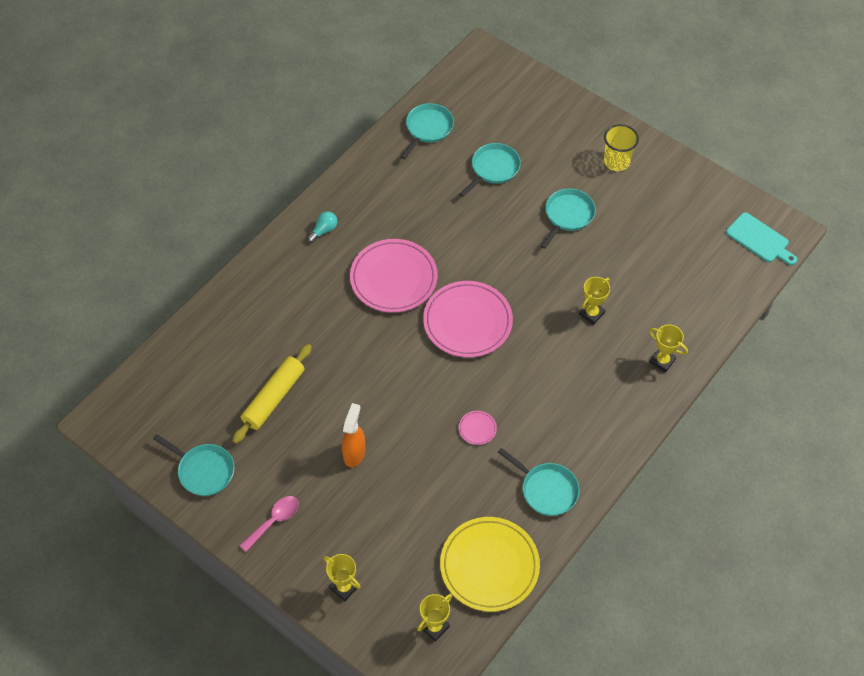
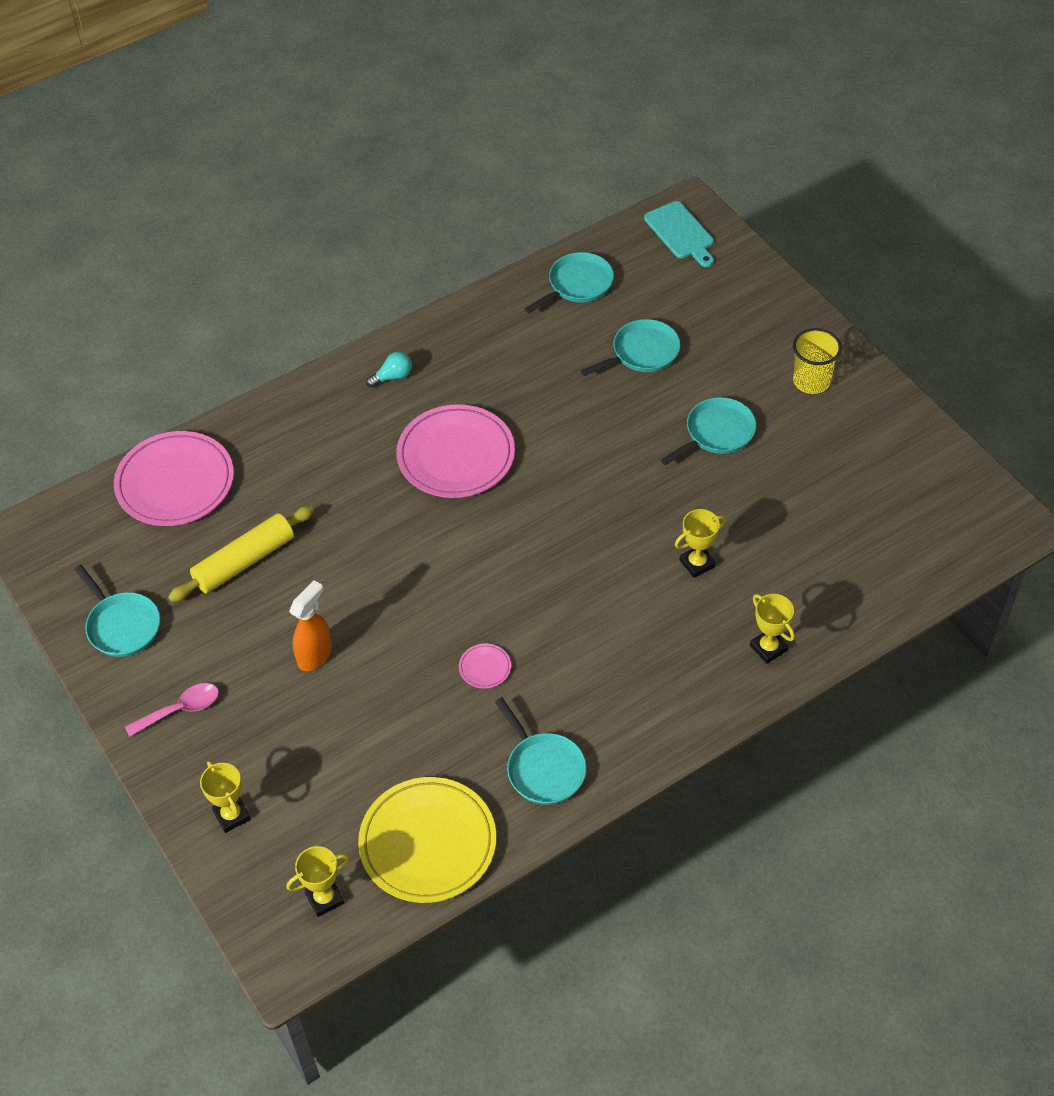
camera: 20 degrees right, 5 degrees down
pink plate [423,281,513,358] -> pink plate moved to [114,431,234,526]
turquoise cutting board [726,213,797,265] -> turquoise cutting board moved to [644,201,714,267]

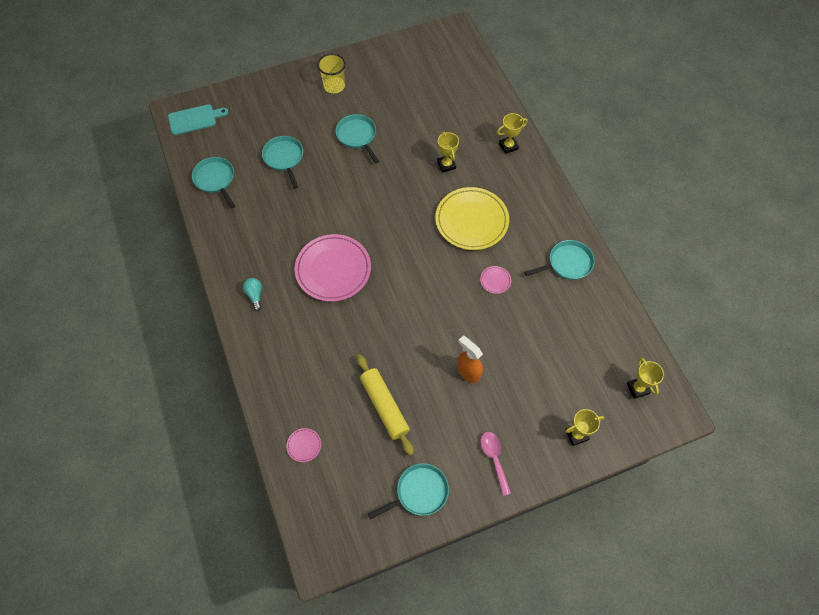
camera: 80 degrees left, 10 degrees up
pink plate [114,431,234,526] -> pink plate [286,428,321,462], size x0.41
yellow plate [358,777,496,903] -> yellow plate moved to [435,187,509,250]

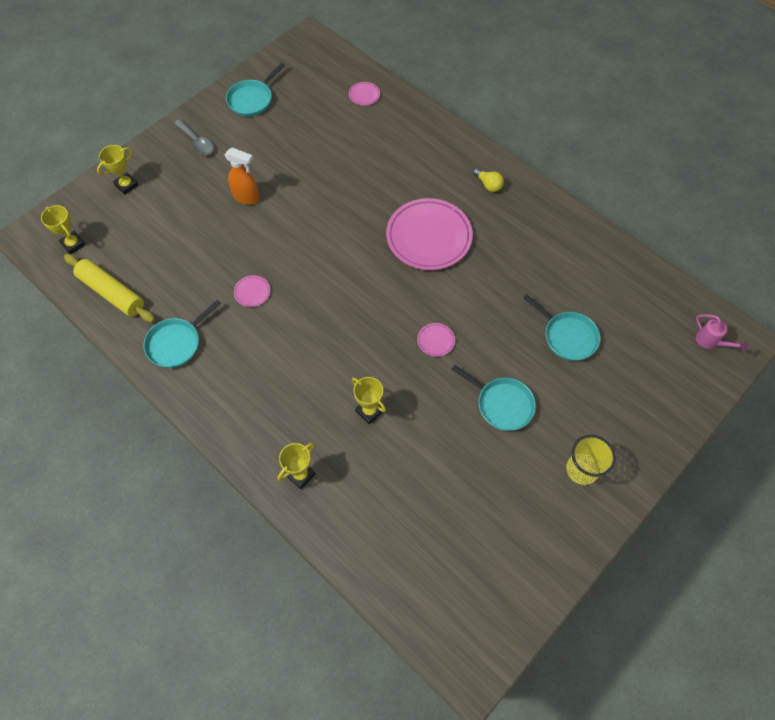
camera: 155 degrees right, 0 degrees up
turquoise cutting board [168,104,228,135] -> pink watering can [696,314,748,351]
turquoise pan [192,157,235,209] -> none
turquoise light bulb [243,278,262,311] -> yellow light bulb [473,168,504,192]
yellow rolling pin [357,354,414,456] -> yellow rolling pin moved to [64,254,155,323]
yellow plate [435,187,509,250] -> none
pink spoon [480,432,511,496] -> grey spoon [174,119,214,155]
none -> pink plate [417,323,455,357]

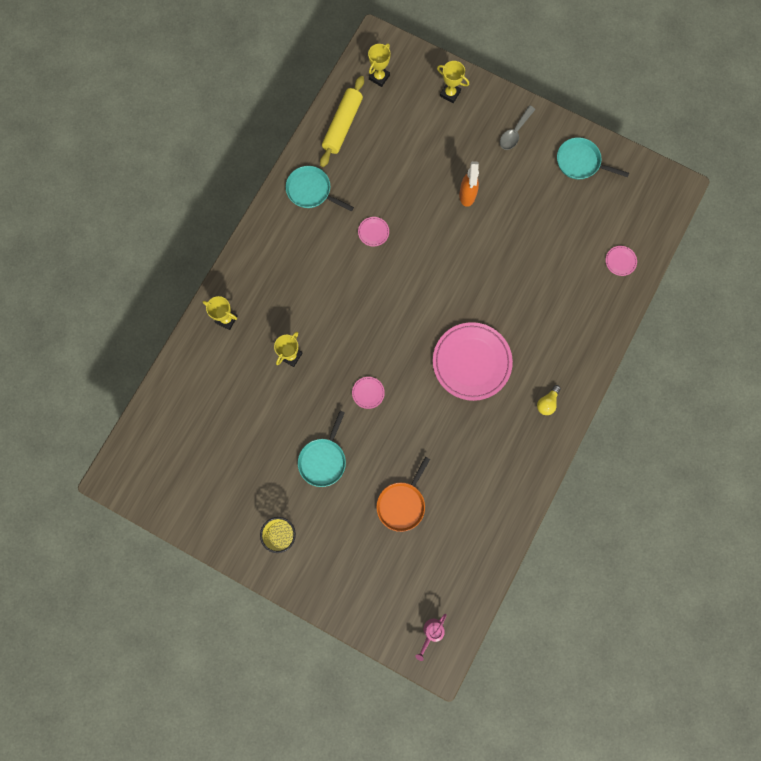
camera: 75 degrees right, 15 degrees up
turquoise pan [523,294,600,361] -> orange pan [377,457,430,532]

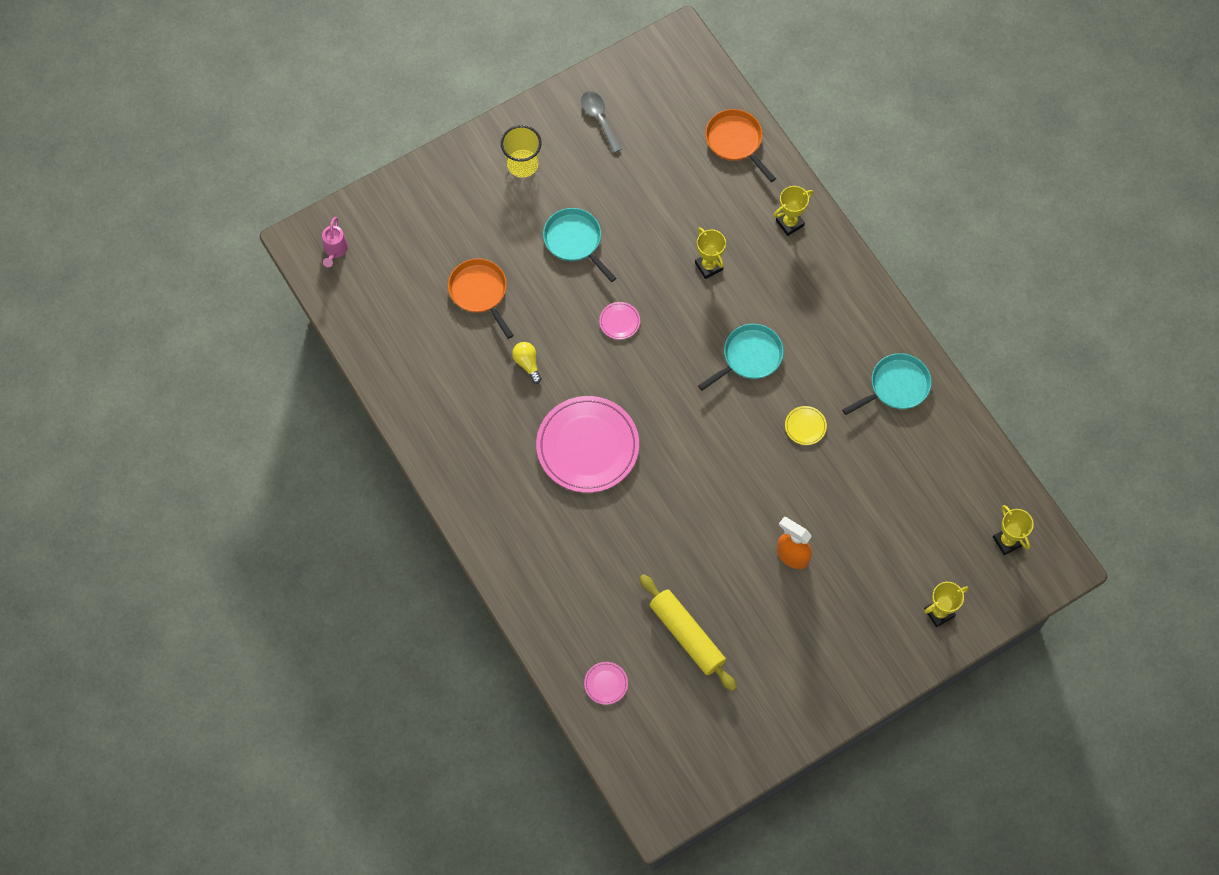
camera: 120 degrees right, 10 degrees down
yellow rolling pin [320,76,364,167] -> yellow rolling pin moved to [639,574,737,691]
pink plate [358,217,389,247] -> yellow plate [785,406,827,445]
pink watering can [415,614,447,661] -> pink watering can turned 150 degrees counterclockwise [322,217,348,267]
grey spoon [500,106,536,150] -> grey spoon moved to [581,91,622,153]
yellow light bulb [537,385,561,415] -> yellow light bulb moved to [512,342,542,384]
turquoise pan [557,137,629,179] -> turquoise pan moved to [698,324,784,391]
none -> orange pan [705,109,776,182]

